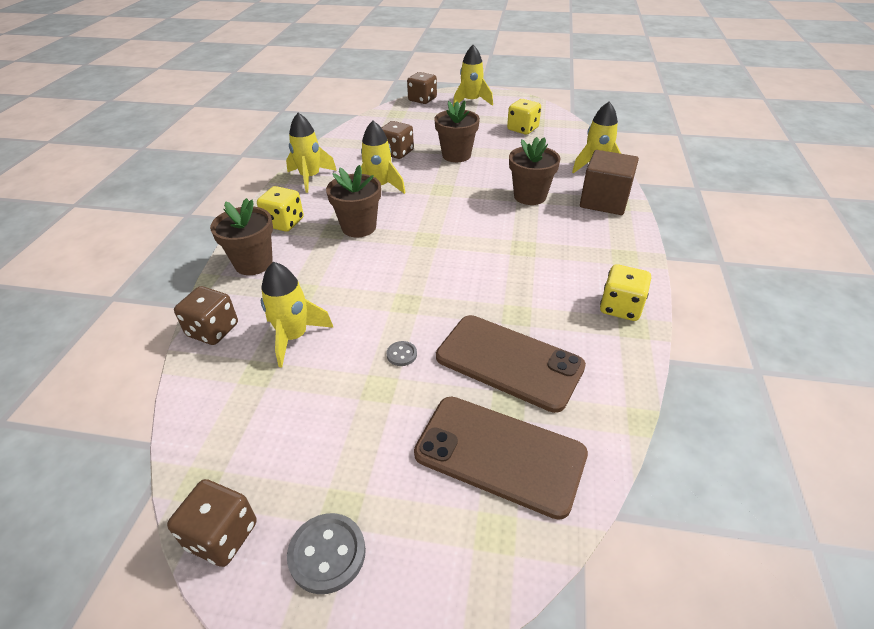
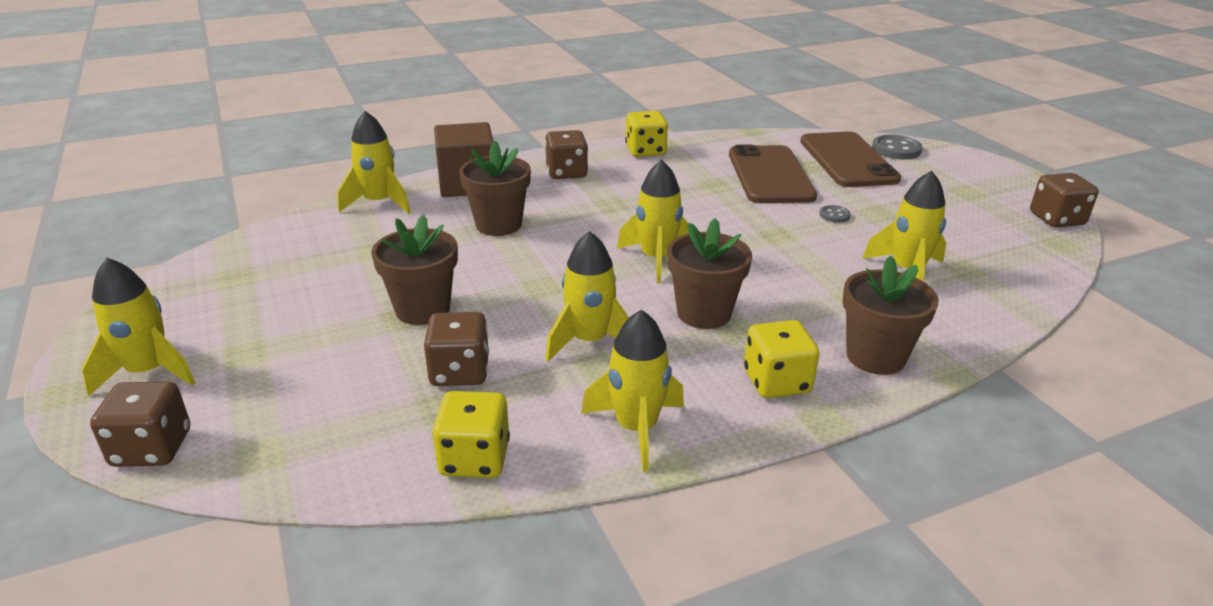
camera: 125 degrees left, 10 degrees down
brown dice [174,286,238,345] -> brown dice moved to [545,130,588,179]
grey button [287,513,366,594] -> grey button moved to [872,135,923,159]
yellow dice [507,99,541,135] -> yellow dice moved to [432,391,510,478]
none -> yellow rocket [617,160,689,283]

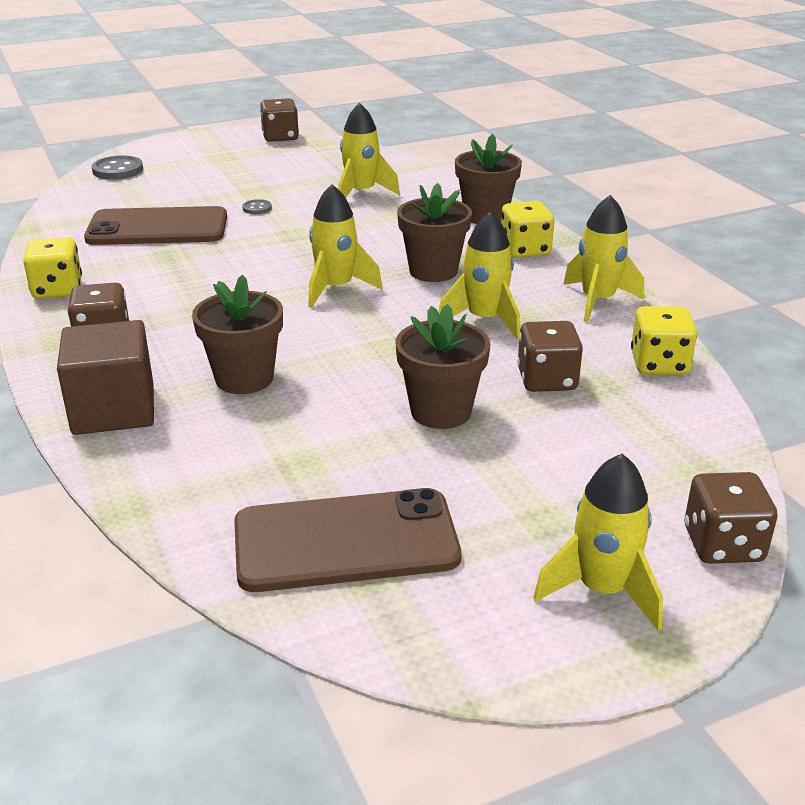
camera: 90 degrees left, 0 degrees up
yellow rocket [337,111,411,214] -> none
brown phone [801,132,901,187] -> brown phone moved to [234,488,461,592]

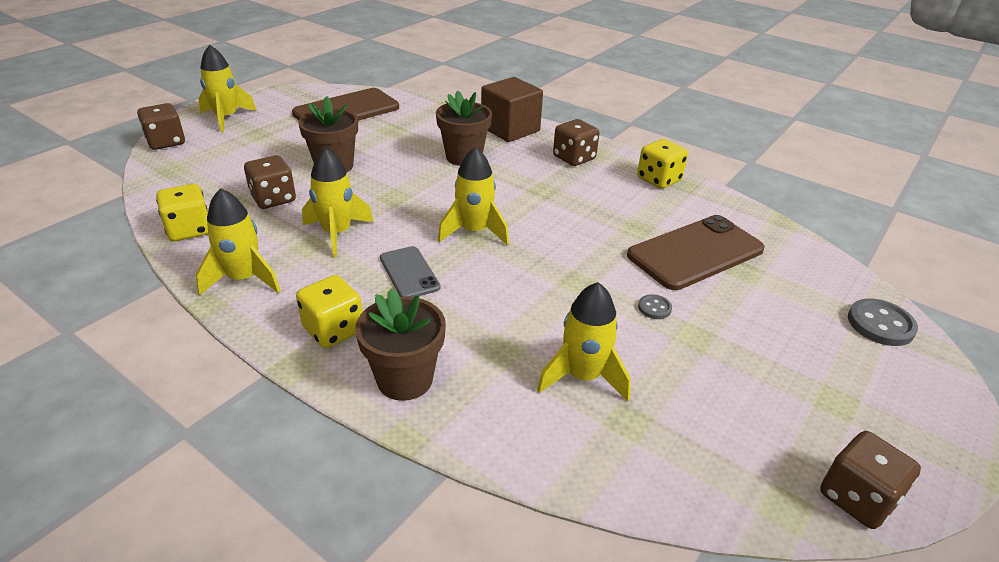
camera: 150 degrees right, 5 degrees up
brown flower pot [397,183,472,282] -> grey phone [380,246,440,297]

